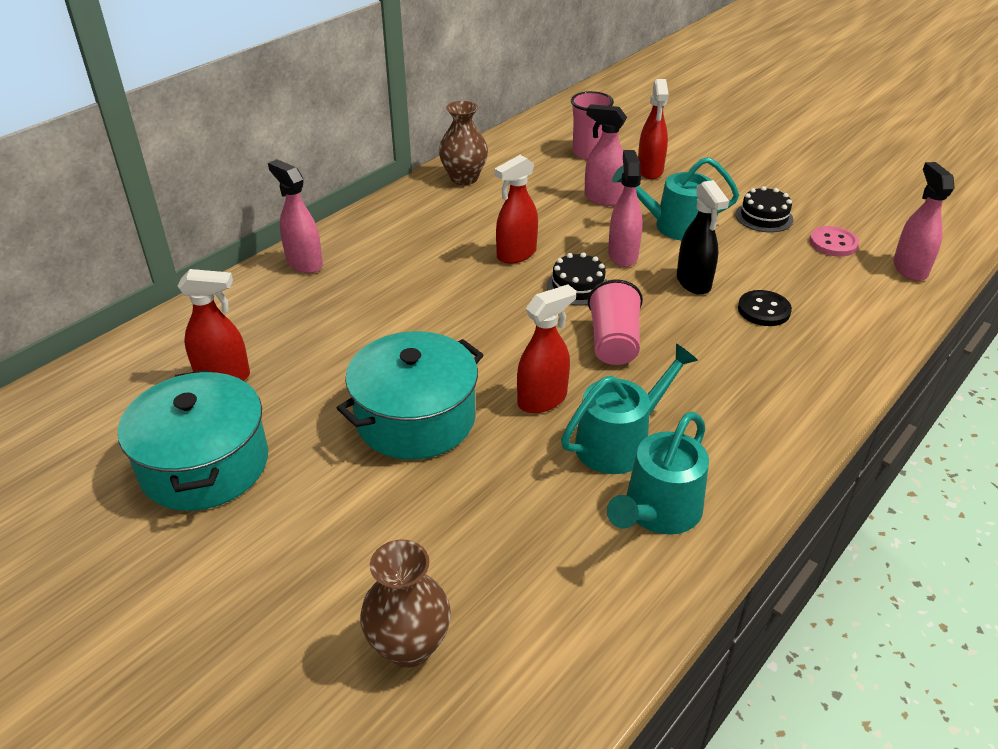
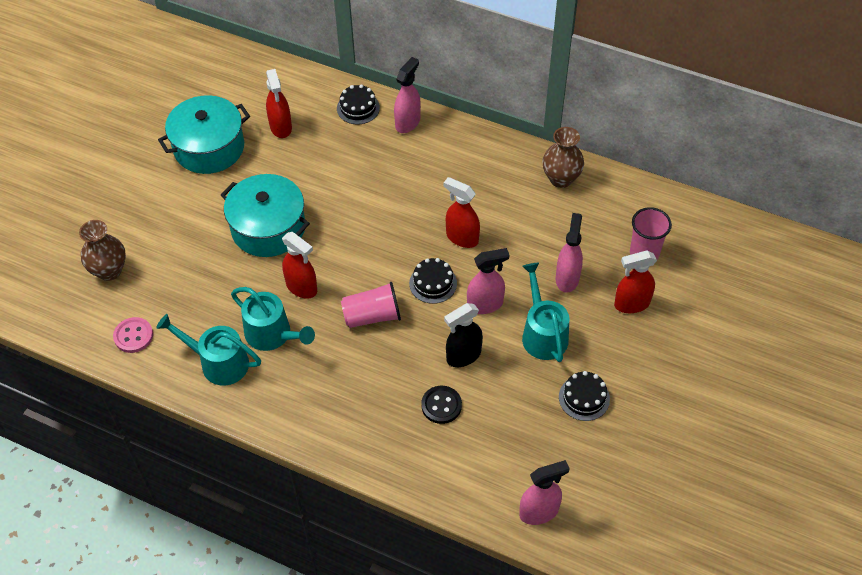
camera: 75 degrees right, 15 degrees up
pink button [810,226,859,257] -> pink button moved to [113,317,153,353]
none -> black cake [337,84,380,124]

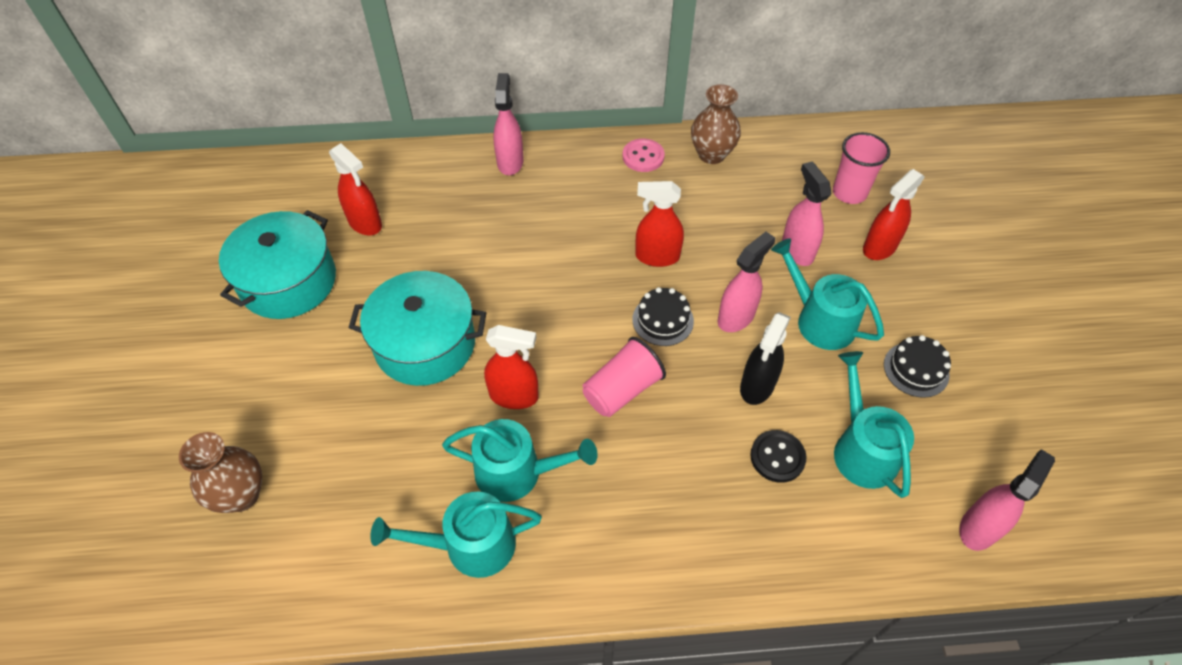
camera: 30 degrees left, 0 degrees up
pink button [113,317,153,353] -> pink button moved to [623,138,665,172]
black cake [337,84,380,124] -> none
none -> turquoise watering can [834,351,914,498]

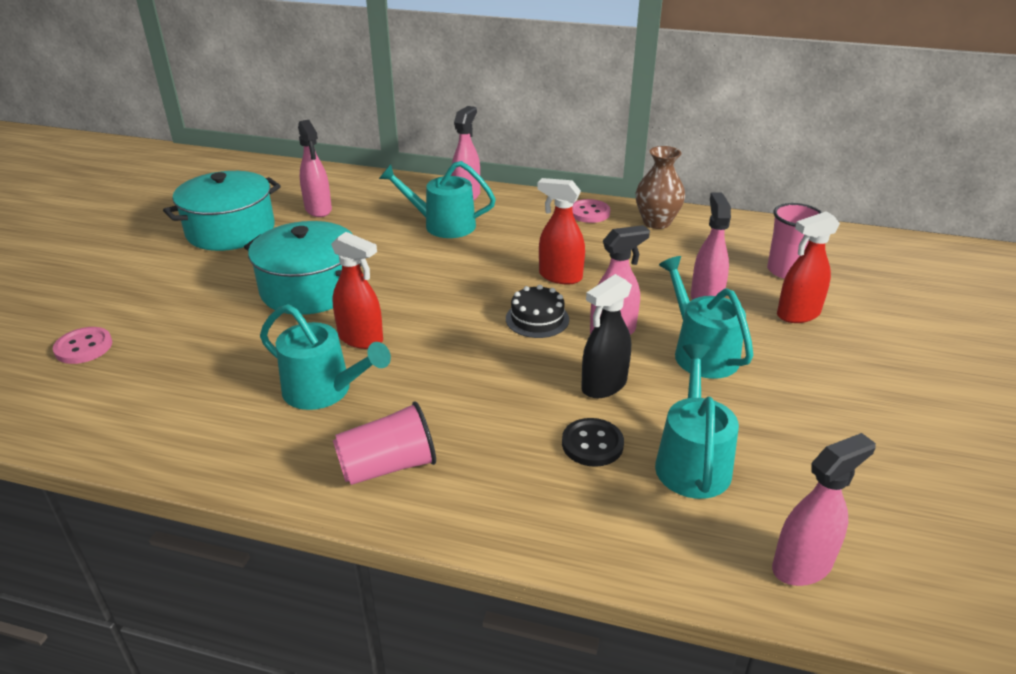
camera: 20 degrees right, 20 degrees down
brown vase [179,432,262,513] -> pink button [53,327,112,364]
red spray bottle [329,143,382,236] -> pink spray bottle [298,120,332,217]
turquoise watering can [370,492,542,578] -> turquoise watering can moved to [379,161,496,238]
pink cup [583,337,666,417] -> pink cup moved to [333,402,436,485]
black cake [884,335,951,398] -> none

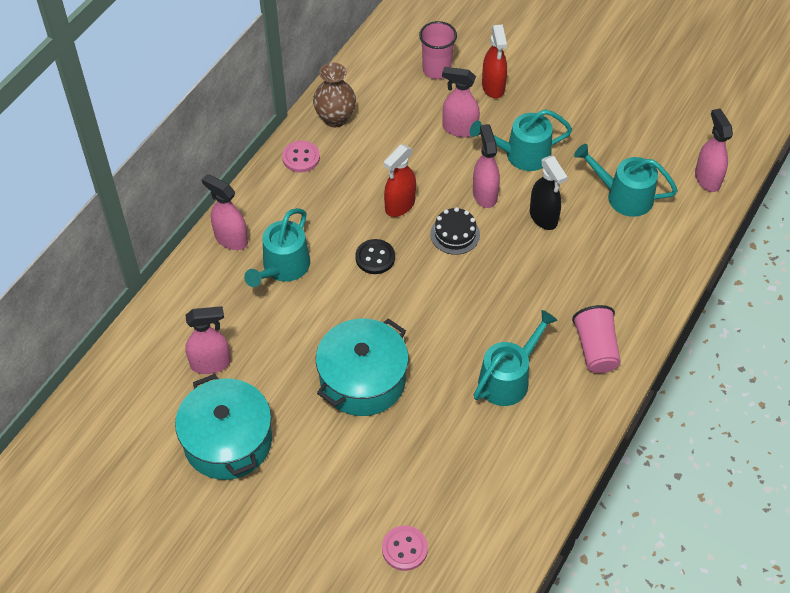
camera: 75 degrees left, 20 degrees up
red spray bottle [331,232,383,349] -> none
black button [562,418,624,467] -> black button moved to [355,239,395,274]

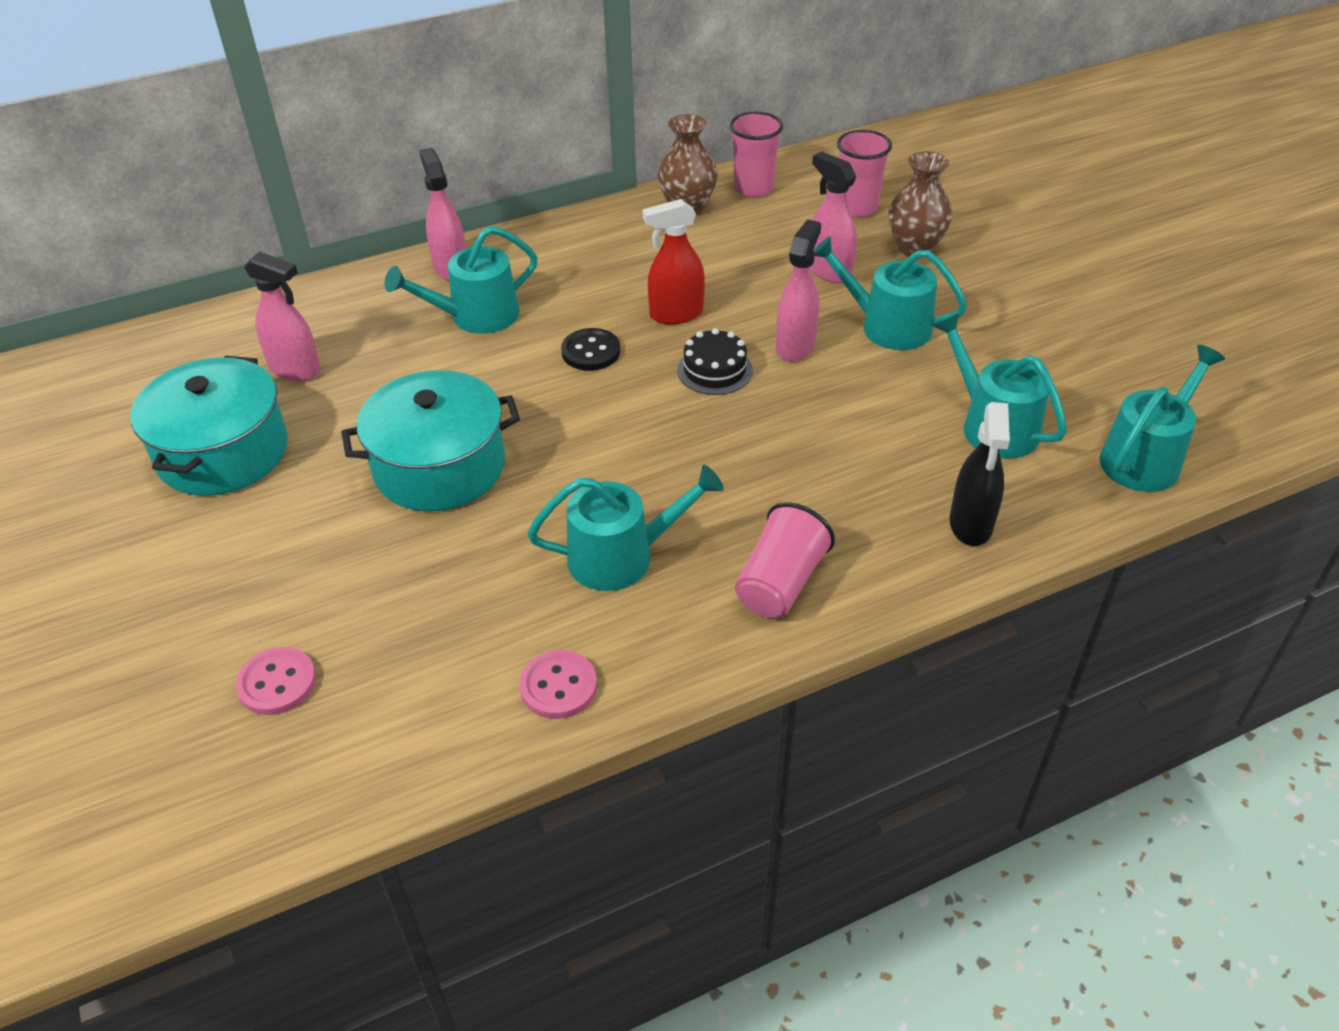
camera: 35 degrees right, 10 degrees down
pink button [282,140,320,173] -> pink button moved to [519,650,597,719]
red spray bottle [482,24,507,98] -> brown vase [889,151,952,256]
black spray bottle [530,156,567,230] -> black spray bottle moved to [950,402,1010,546]
pink spray bottle [695,108,733,192] -> turquoise watering can [1100,345,1225,492]
none -> pink cup [730,112,783,197]

